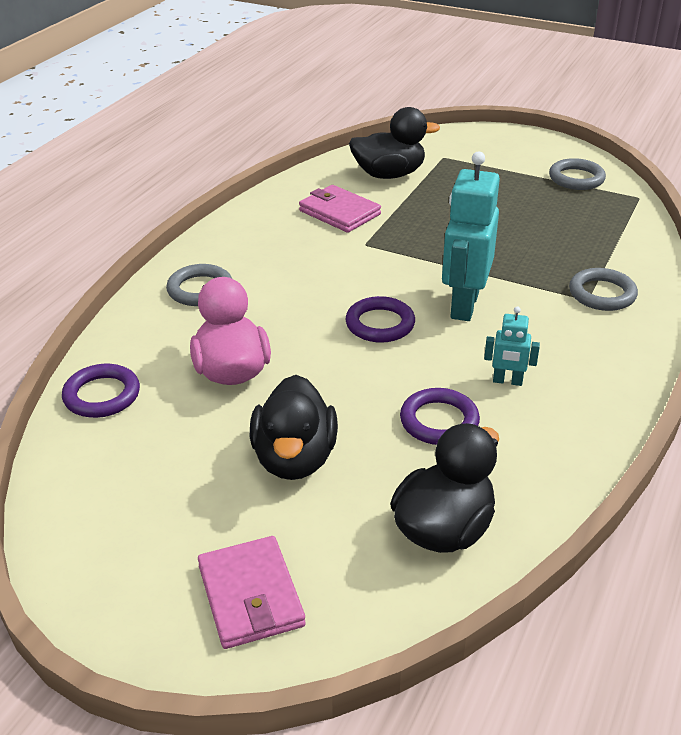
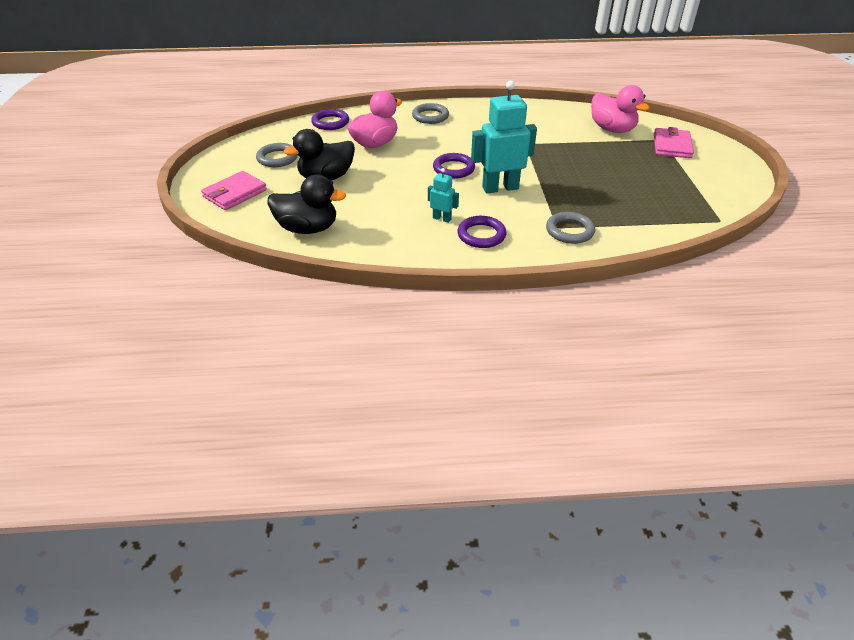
camera: 60 degrees right, 5 degrees up
pink wallet [299,185,381,233] -> pink wallet moved to [654,127,694,158]
black duck [349,107,440,179] -> pink duck [591,85,650,133]
purple ring [400,388,480,445] -> purple ring moved to [457,216,507,248]
turquoise robot [484,306,540,386] -> turquoise robot turned 135 degrees clockwise [428,168,459,223]
grey ring [549,158,606,190] -> grey ring moved to [256,143,298,167]

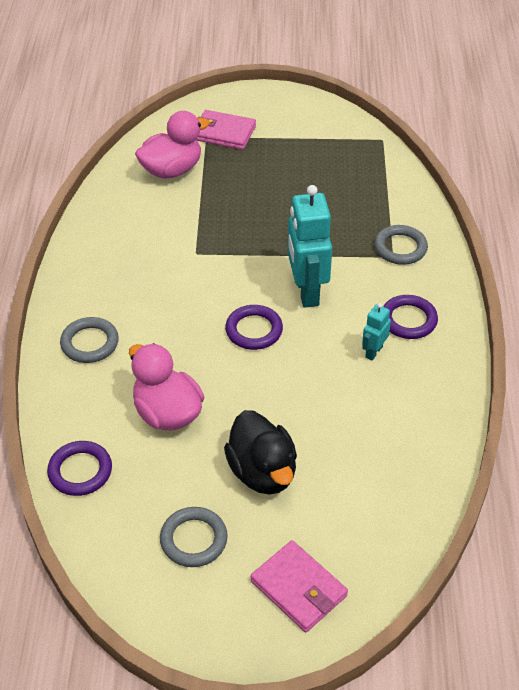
camera: 85 degrees left, 5 degrees up
black duck [268,174,346,234] -> none

